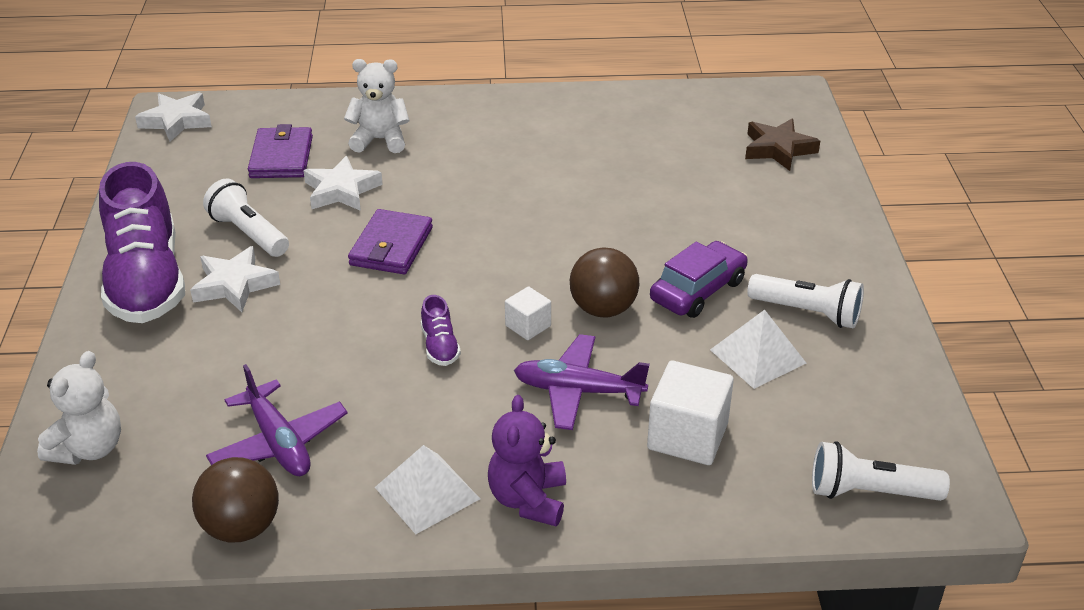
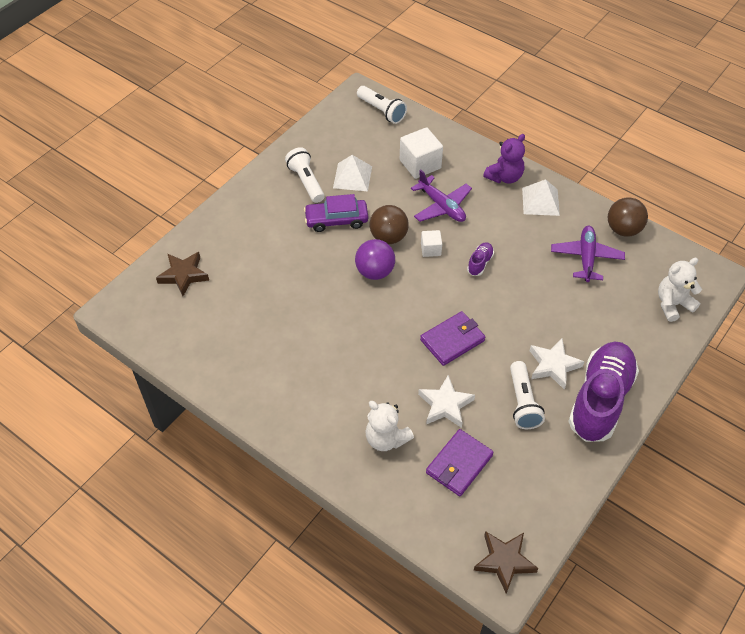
camera: 140 degrees left, 15 degrees up
white star [135,93,212,142] -> brown star [473,531,539,594]
none -> purple ball [355,239,395,280]

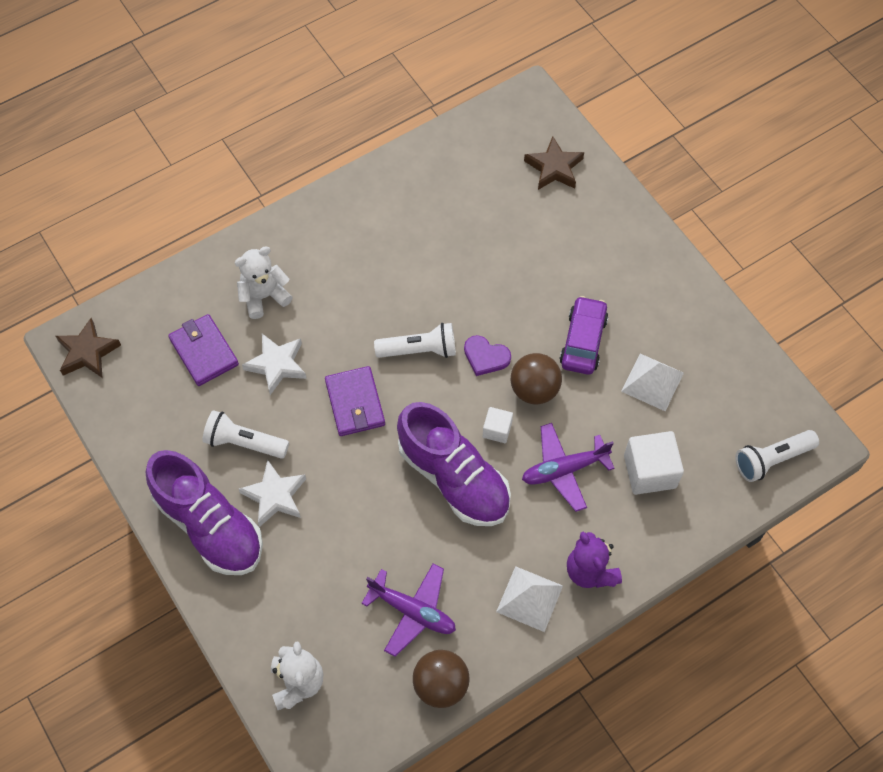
camera: 110 degrees right, 10 degrees up
white flashlight [285,147,325,203] -> white flashlight moved to [374,323,456,358]
purple ball [355,239,395,280] -> purple heart [464,335,511,376]
purple shoe [467,242,494,276] -> purple shoe [397,402,511,526], size x2.47

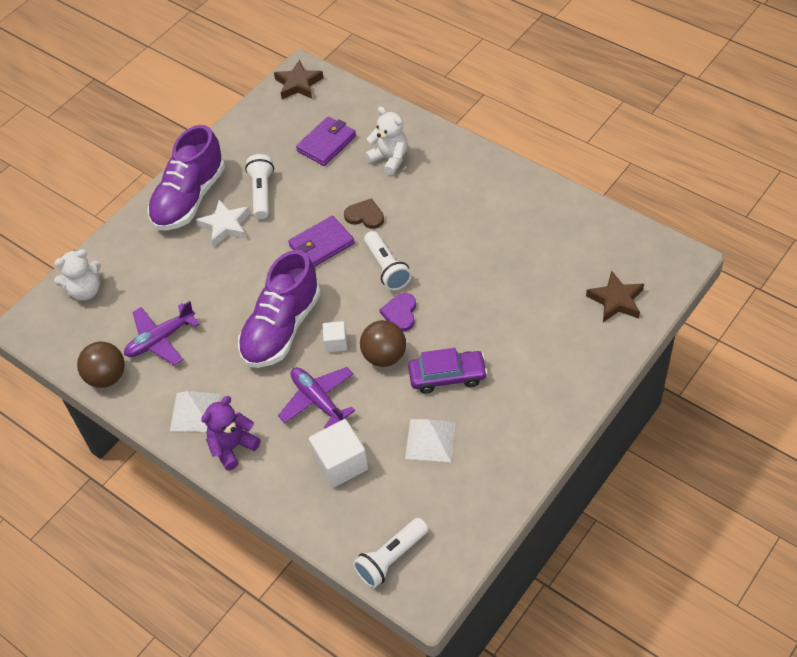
camera: 75 degrees right, 10 degrees down
white star [242,334,307,395] -> none
purple plane [361,564,456,657] -> purple plane turned 45 degrees clockwise [124,301,200,365]
white flashlight [735,430,819,482] -> white flashlight turned 90 degrees counterclockwise [353,518,428,588]
none -> brown heart [344,198,384,229]

